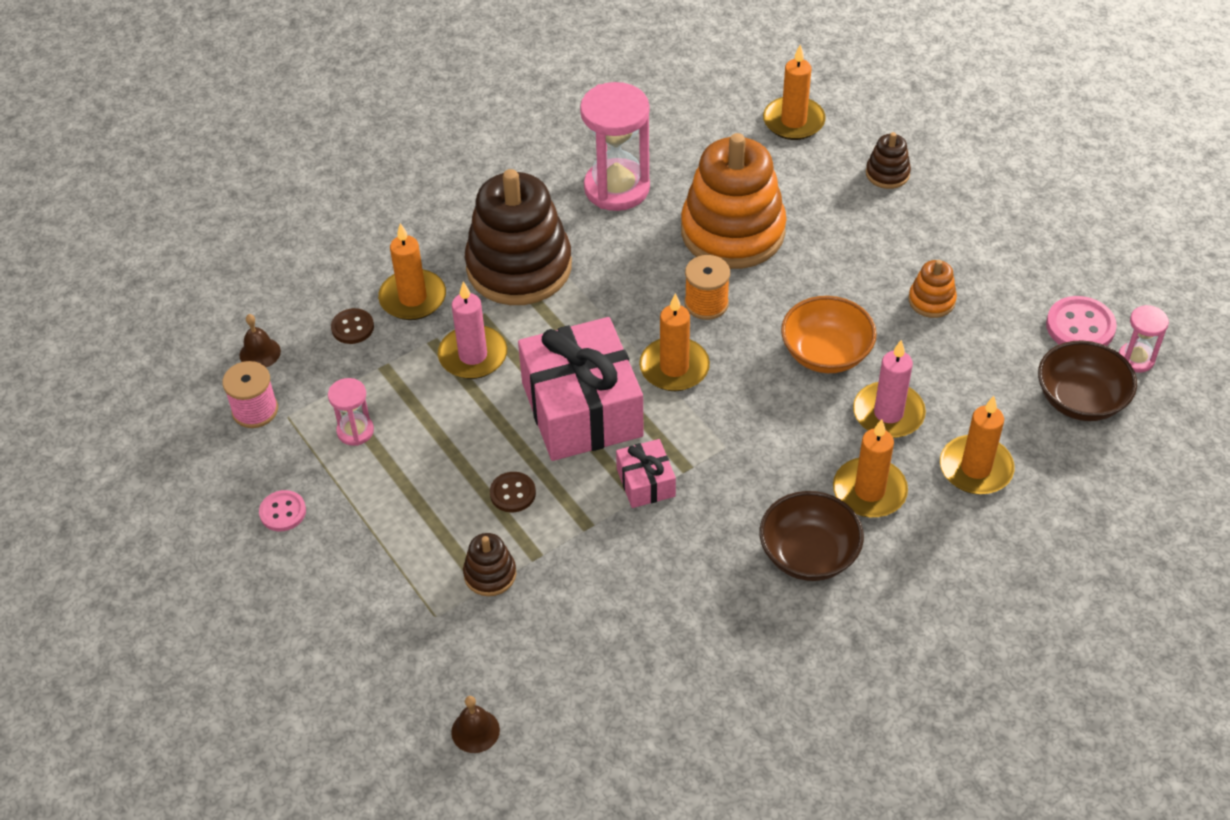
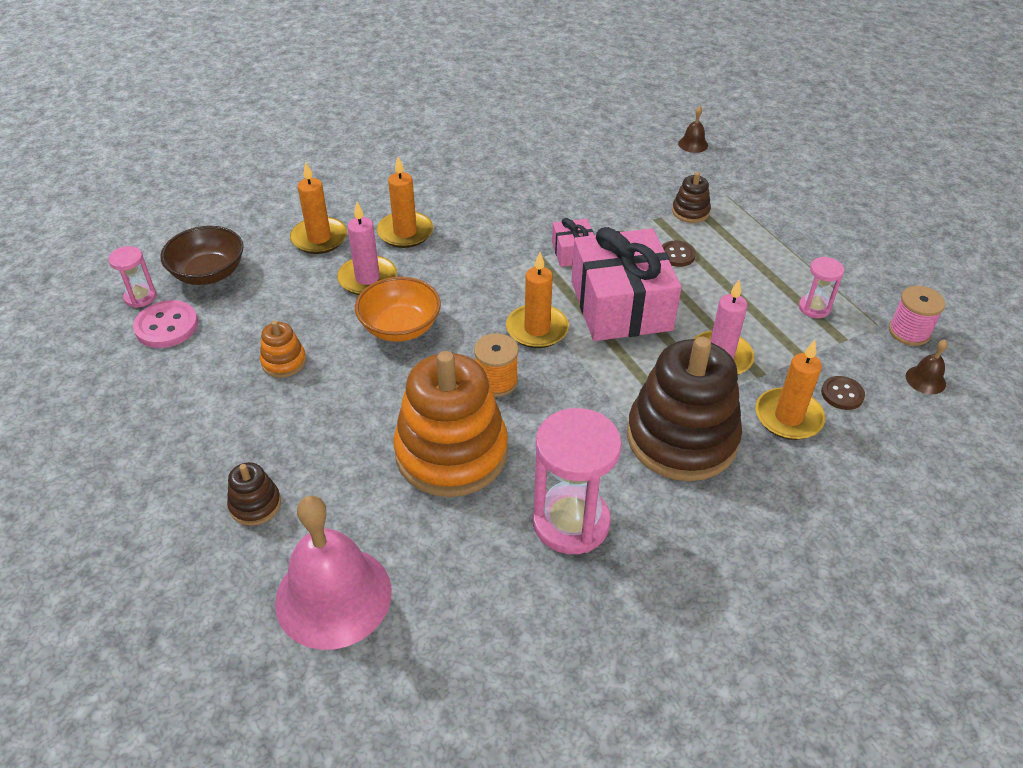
camera: 175 degrees left, 5 degrees down
pink button [259,490,306,531] -> none
brown bowl [759,491,864,581] -> none
orange candle [763,45,826,140] -> pink bell [275,496,392,650]

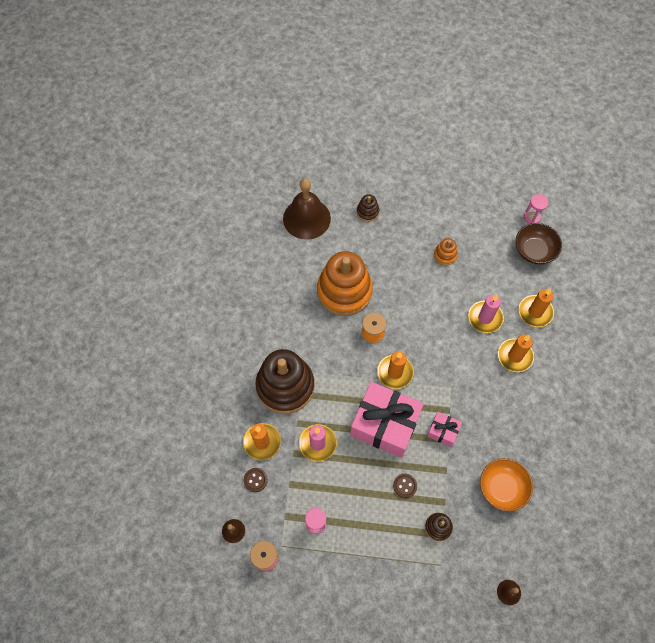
camera: 125 degrees right, 20 degrees up
pink button [133,300,198,348] -> none
pink bell [275,496,392,650] -> brown bell [283,179,331,240]
orange bowl [355,277,441,342] -> orange bowl moved to [480,458,533,511]
pink hourglass [533,408,622,554] -> none

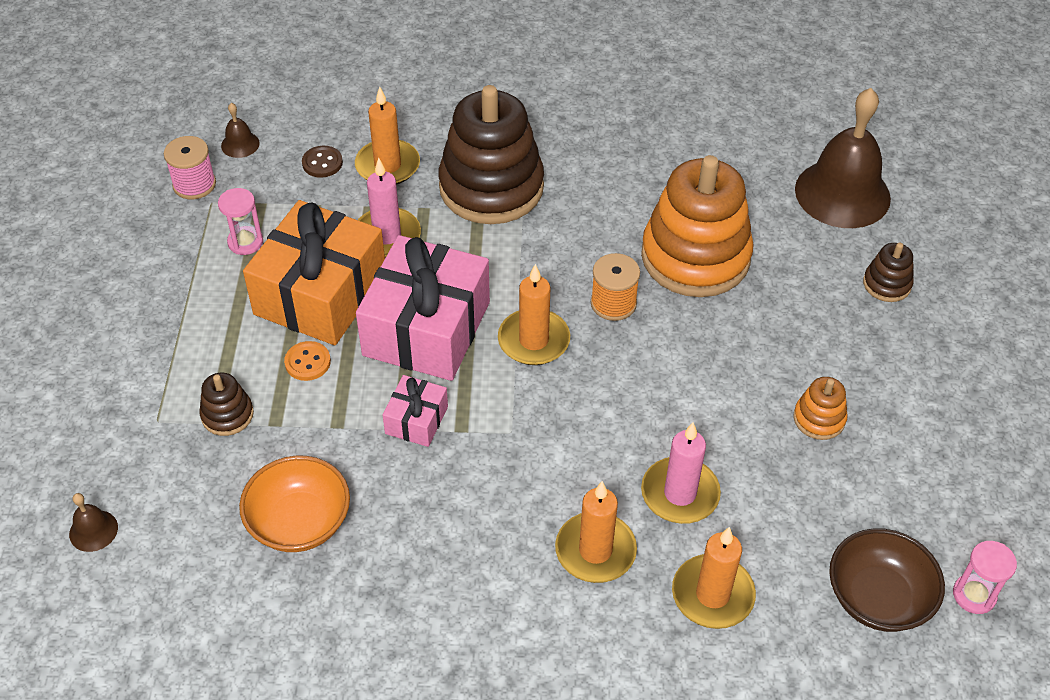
camera: 85 degrees right, 15 degrees down
brown button [393,474,417,498] -> orange button [284,341,331,381]
none -> orange gift [243,200,385,345]

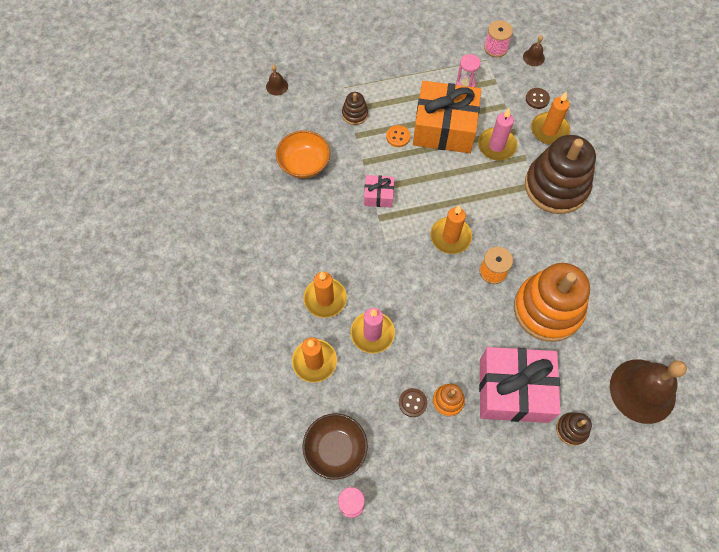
camera: 75 degrees right, 15 degrees up
pink gift [356,235,490,381] -> pink gift moved to [479,347,561,423]
none -> brown button [399,388,427,417]

